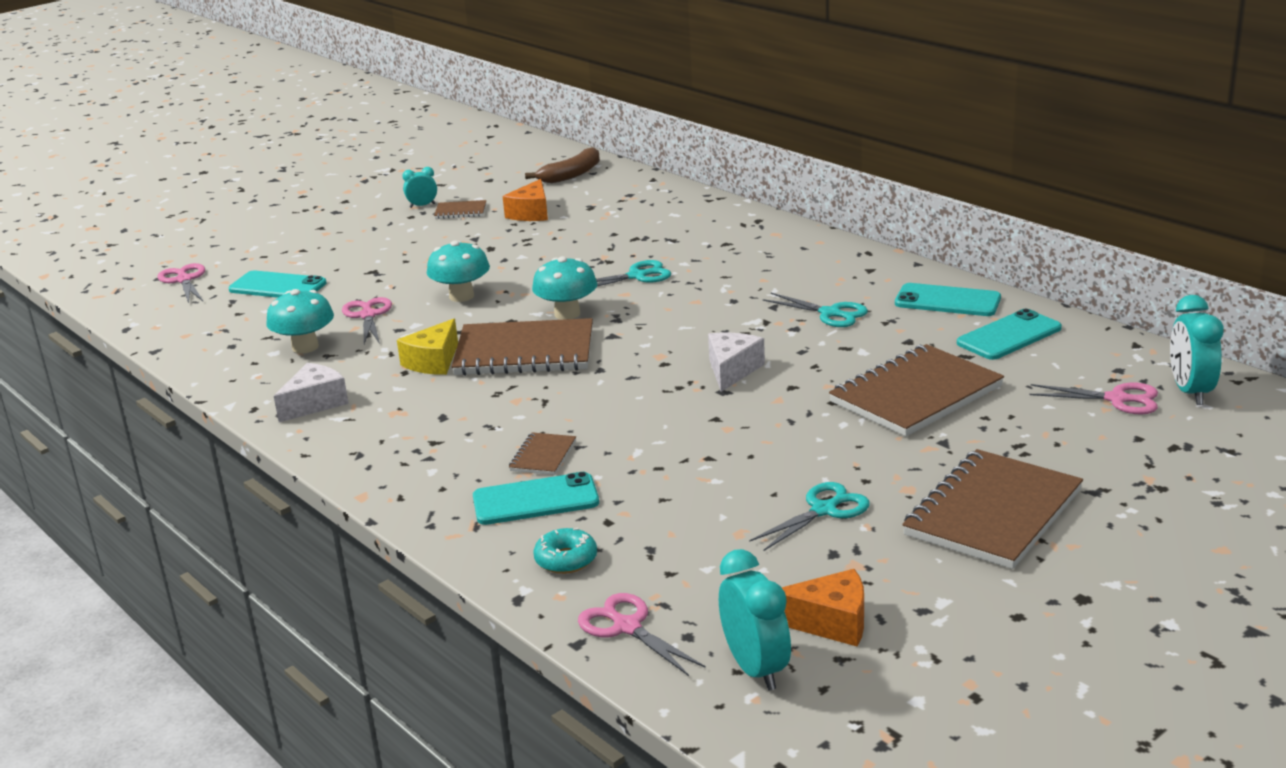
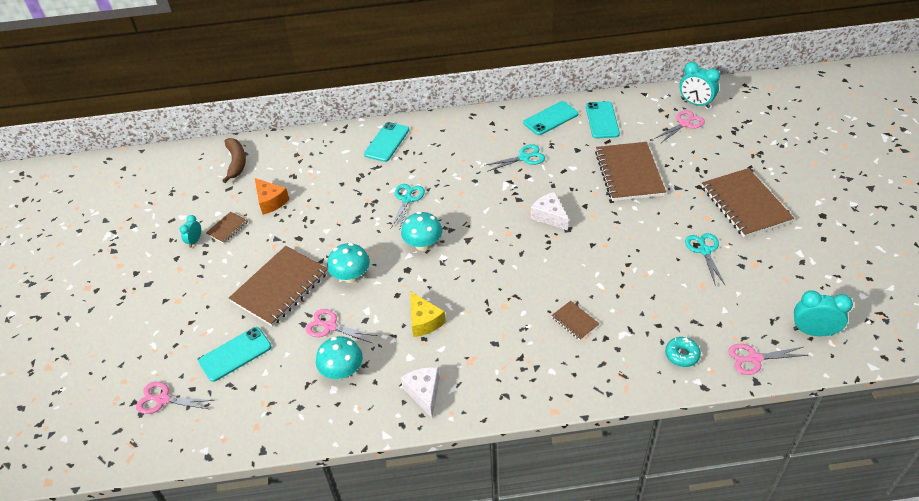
camera: 55 degrees left, 20 degrees up
brown notebook [452,318,593,376] -> brown notebook moved to [229,246,328,327]
turquoise phone [473,472,599,525] -> turquoise phone moved to [364,122,409,162]
orange cheese [782,569,864,646] -> none

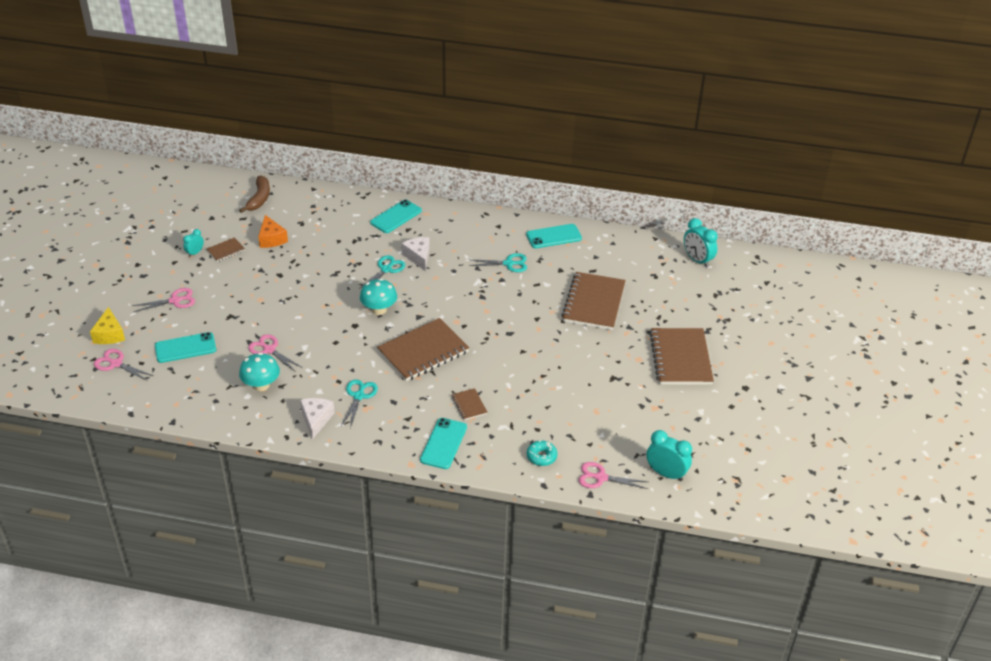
camera: 15 degrees right, 5 degrees down
brown notebook [229,246,328,327] -> brown notebook moved to [377,318,469,381]
turquoise mushroom [327,243,370,283] -> none
yellow cheese [410,291,446,337] -> yellow cheese moved to [90,307,125,344]
white cheese [531,192,569,231] -> white cheese moved to [402,237,430,271]
turquoise phone [586,101,620,139] -> turquoise phone moved to [420,418,467,469]
pink scissors [654,110,705,144] -> pink scissors moved to [132,288,195,312]
turquoise scissors [685,233,725,286] -> turquoise scissors moved to [341,379,378,428]

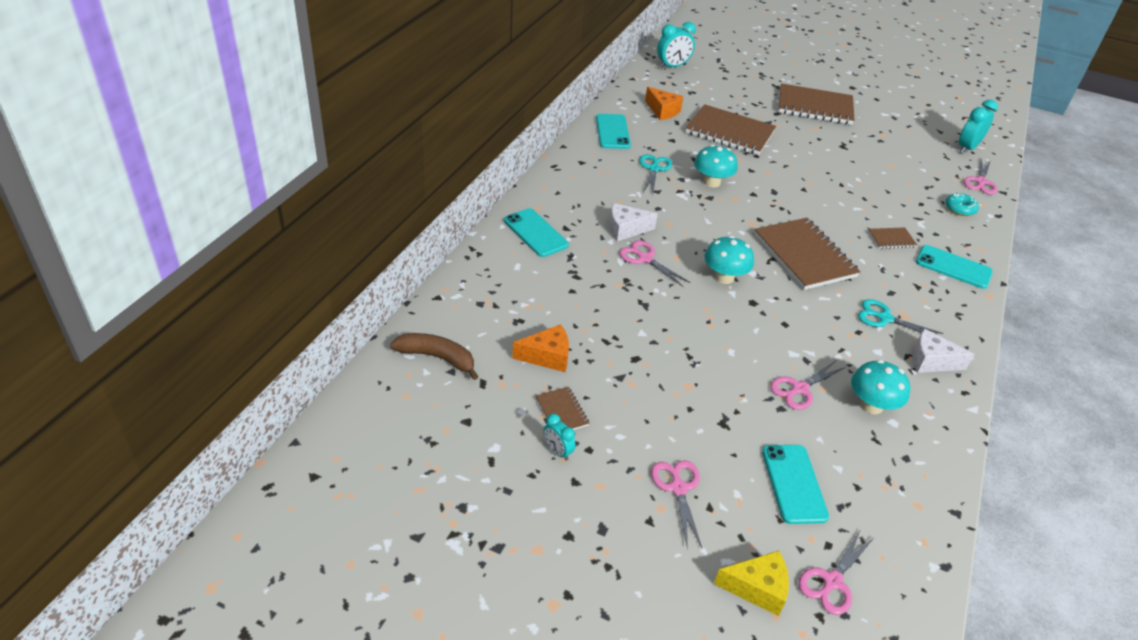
camera: 80 degrees left, 0 degrees up
turquoise scissors [359,255,405,289] -> pink scissors [619,240,691,287]
none -> orange cheese [645,87,683,120]
none -> turquoise mushroom [694,145,737,188]

